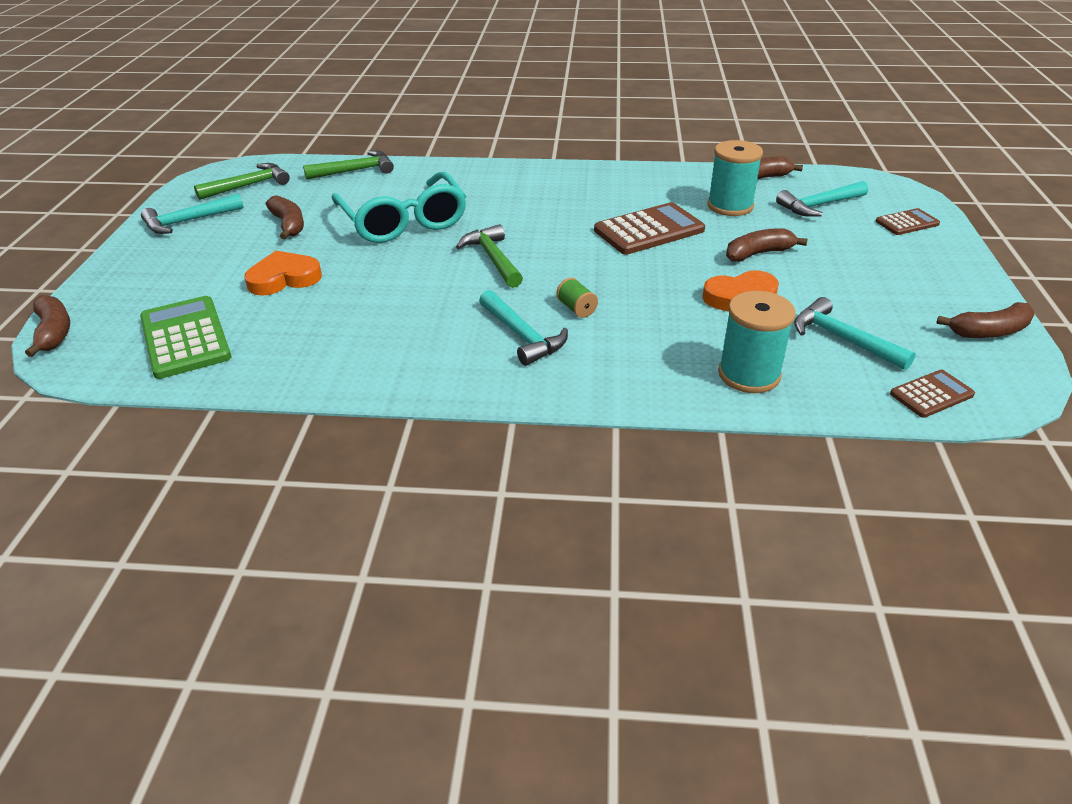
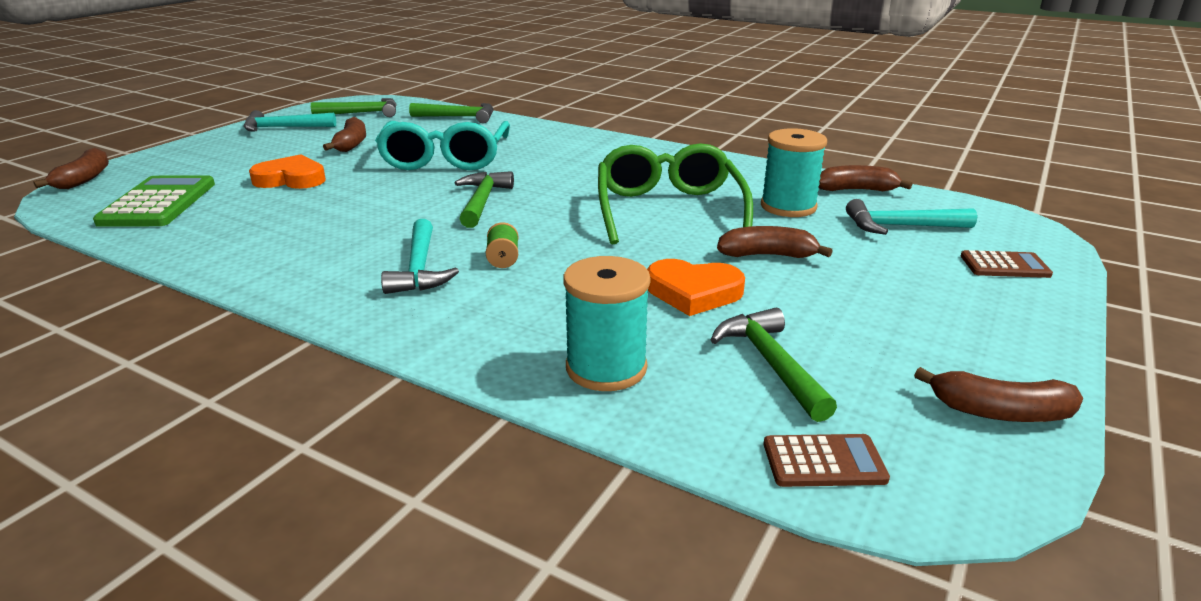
camera: 25 degrees right, 10 degrees down
brown calculator [594,202,705,255] -> green glasses [598,143,753,245]
turquoise hammer [794,297,916,370] -> green hammer [711,308,837,422]

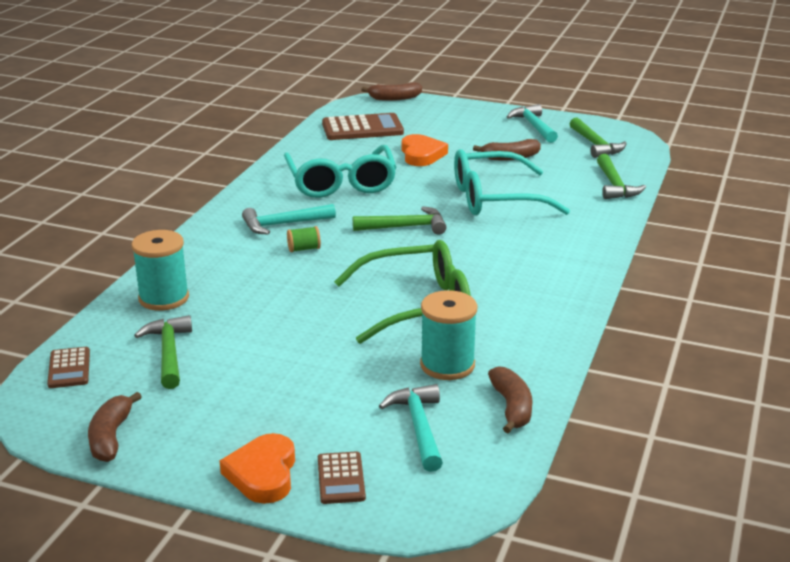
camera: 80 degrees right, 0 degrees up
green calculator [93,175,215,227] -> brown calculator [322,113,404,140]
orange heart [647,259,745,316] -> orange heart moved to [220,433,295,504]
green hammer [711,308,837,422] -> green hammer turned 75 degrees counterclockwise [134,315,192,389]
brown banana [717,226,833,258] -> none
none -> turquoise glasses [284,145,397,198]

